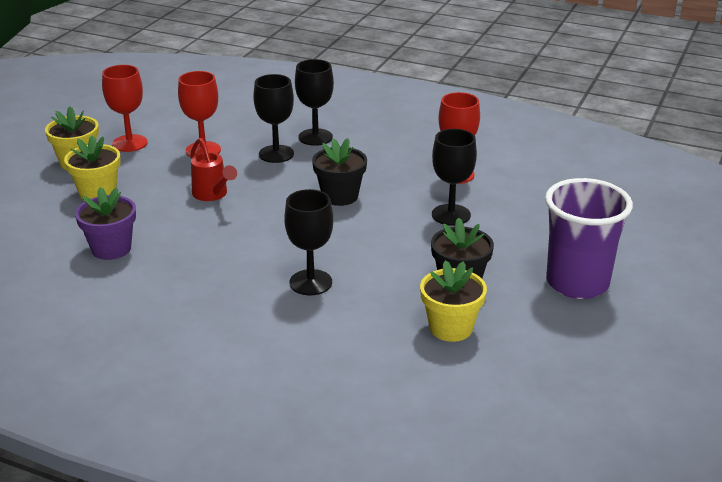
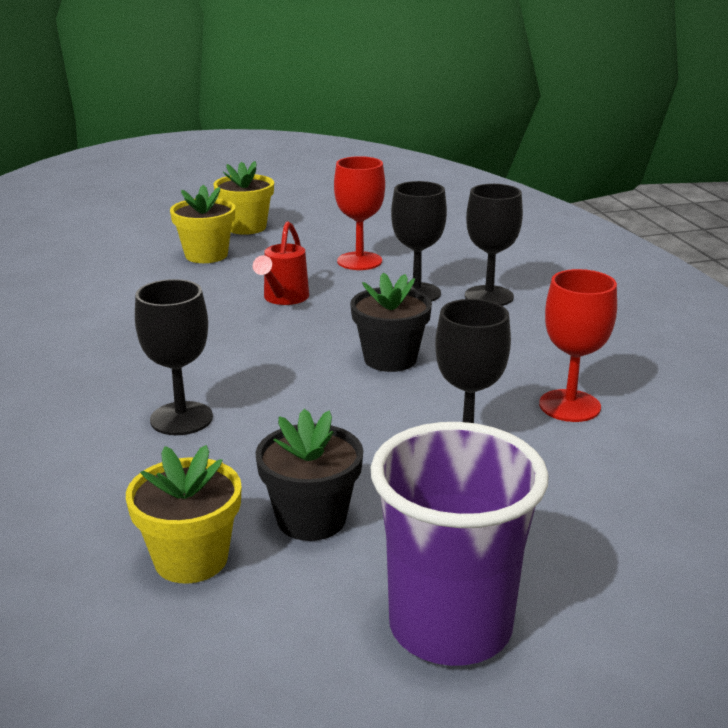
camera: 50 degrees right, 5 degrees down
purple flower pot [75,187,136,260] -> none
red goblet [102,65,148,152] -> none

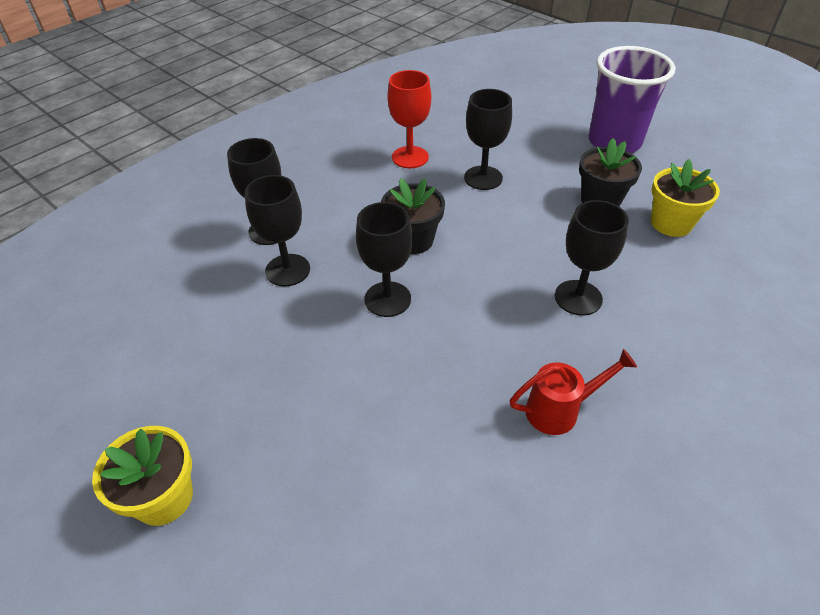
camera: 120 degrees left, 20 degrees up
yellow flower pot [170,185,235,263] -> none
red watering can [253,221,309,305] -> red watering can moved to [510,349,637,435]
red goblet [334,156,385,270] -> none
none -> black goblet [356,202,413,317]

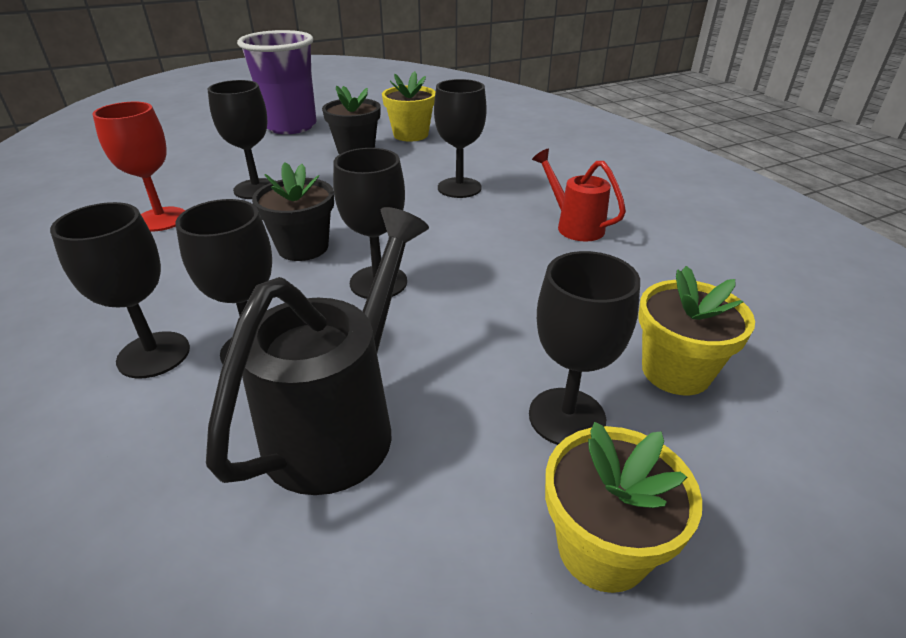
camera: 70 degrees left, 10 degrees down
red watering can [510,349,637,435] -> red watering can turned 45 degrees counterclockwise [532,149,626,242]
none -> black watering can [206,207,429,495]
none -> black goblet [529,251,640,445]
none -> yellow flower pot [638,266,755,395]

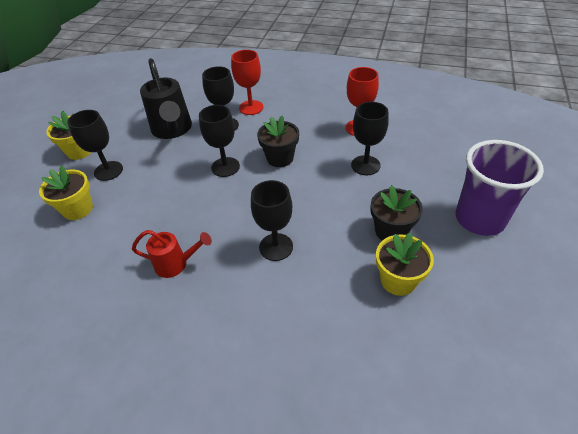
camera: 135 degrees right, 10 degrees up
black goblet [50,202,190,379] -> red goblet [231,50,263,115]

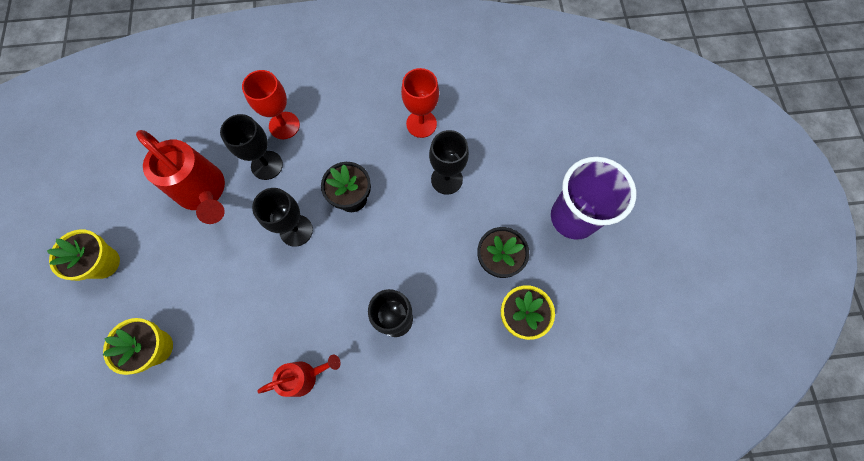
camera: 25 degrees left, 25 degrees up
black goblet [67,110,123,181] -> none
black watering can [140,58,192,139] -> red watering can [136,130,225,224]

